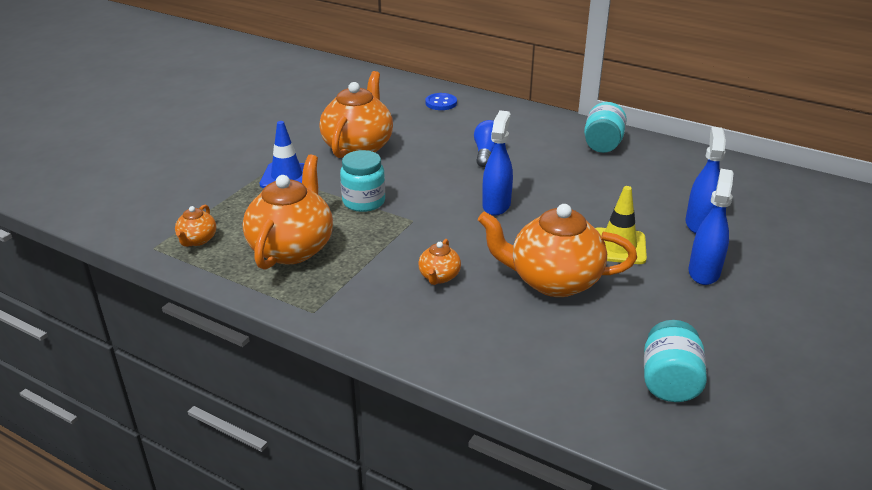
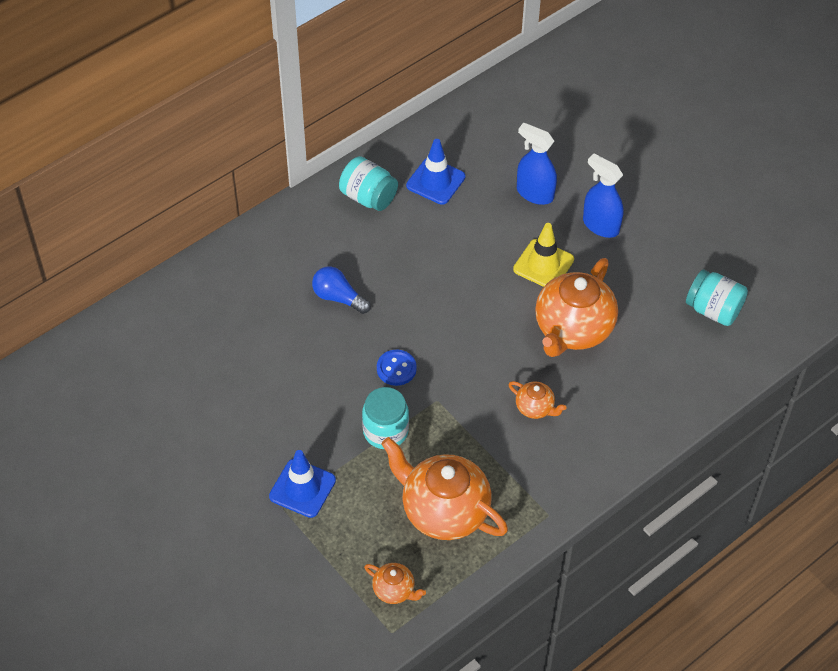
camera: 70 degrees left, 20 degrees up
orange teapot [320,71,393,158] -> none
blue button [426,93,457,110] -> blue button moved to [377,350,417,386]
blue spray bottle [482,110,513,216] -> none
none -> blue traffic cone [406,139,465,205]

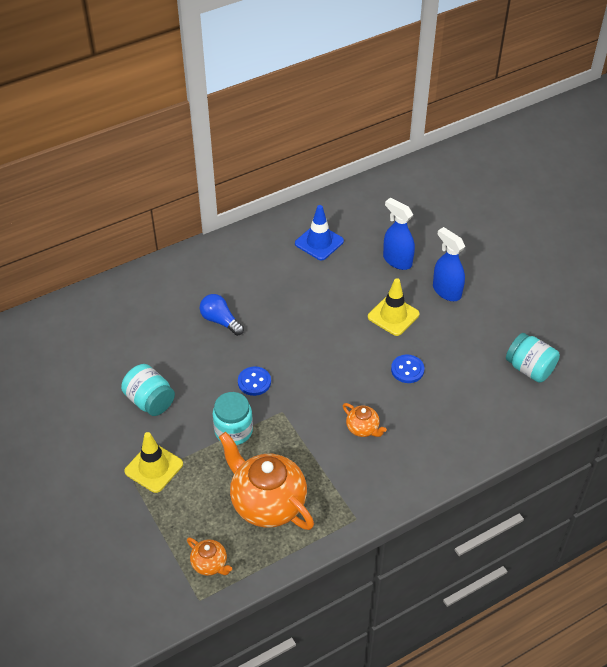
camera: 10 degrees right, 5 degrees down
blue traffic cone [269,450,336,518] -> yellow traffic cone [124,432,183,493]
turquoise jar [339,156,398,211] -> turquoise jar moved to [121,364,175,416]
orange teapot [535,258,618,357] -> blue button [391,354,424,383]

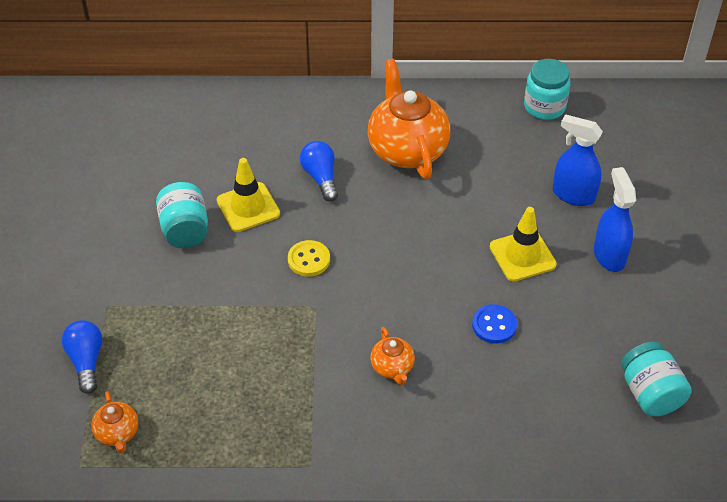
camera: 30 degrees right, 0 degrees up
yellow traffic cone [124,432,183,493] -> yellow traffic cone moved to [217,158,280,232]
turquoise jar [213,392,253,445] -> turquoise jar moved to [524,59,570,120]
orange teapot [219,432,314,530] -> orange teapot moved to [368,59,450,179]
blue button [238,366,271,396] -> yellow button [288,240,330,277]
blue traffic cone [295,205,344,260] -> none
blue spray bottle [383,198,415,270] -> blue spray bottle turned 45 degrees counterclockwise [553,114,603,206]
none -> blue light bulb [62,320,102,394]

